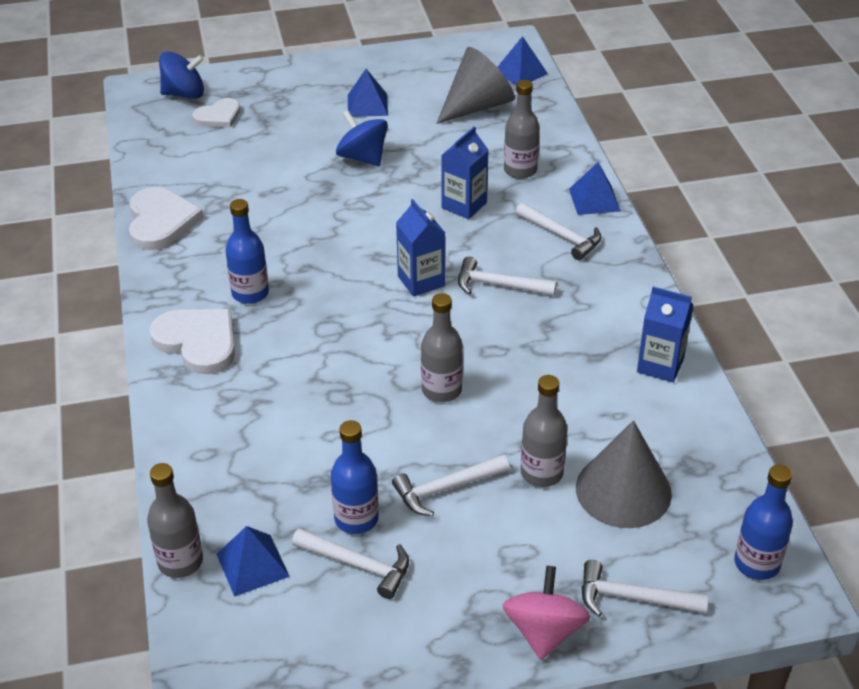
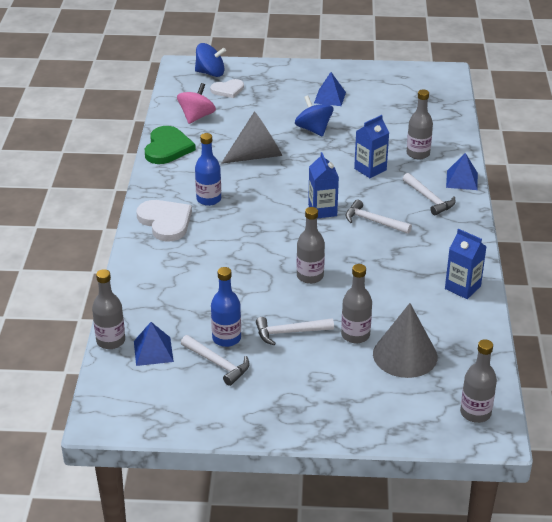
camera: 15 degrees right, 5 degrees down
white heart [129,187,204,250] -> green heart [145,126,196,164]
grey cone [436,47,515,124] -> grey cone moved to [221,111,282,164]
blue pyramid [497,36,548,85] -> none
pink spinning top [503,566,590,660] -> pink spinning top moved to [177,83,216,124]
white hammer [581,560,708,616] -> none
blue bottle [734,465,793,580] -> grey bottle [460,339,497,423]

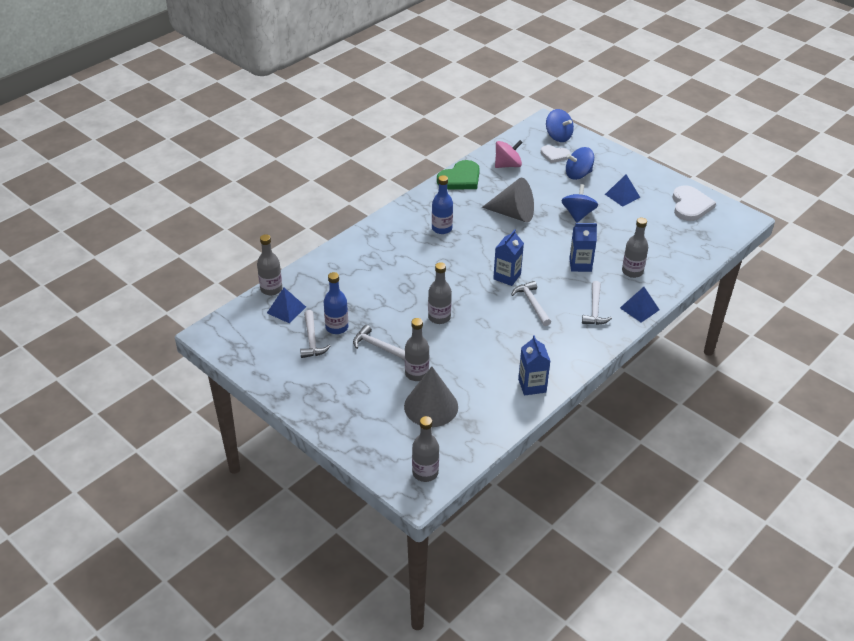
camera: 40 degrees right, 5 degrees up
white heart [136,200,192,241] -> white heart moved to [672,185,716,221]
none -> blue spinning top [566,147,594,180]

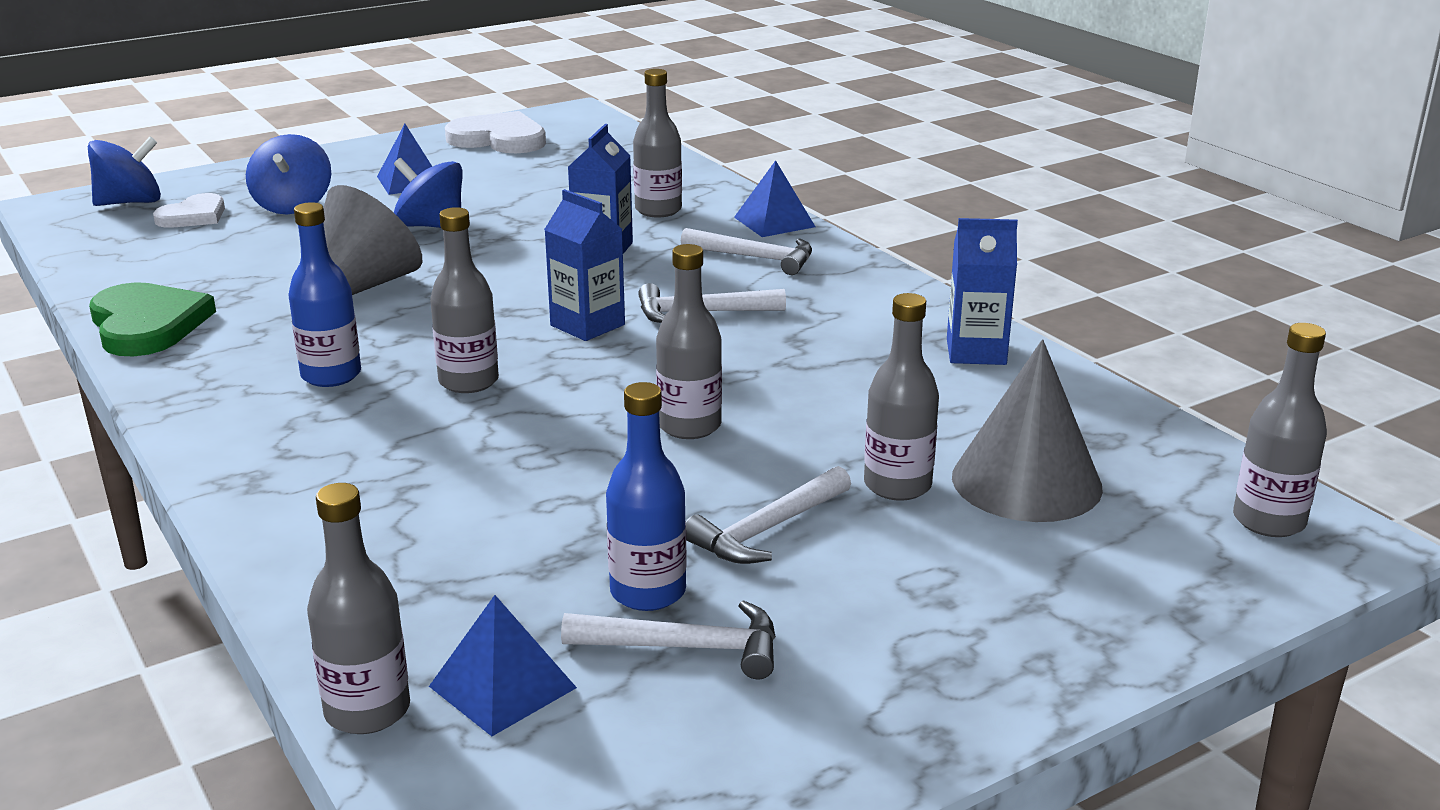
camera: 75 degrees left, 15 degrees down
pink spinning top [495,140,523,168] -> none
none -> grey bottle [430,207,499,393]

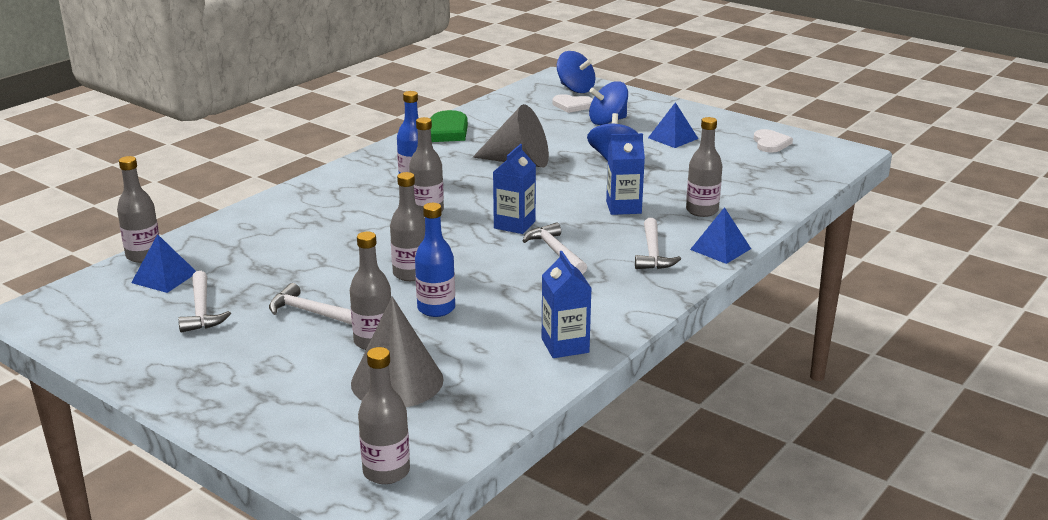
camera: 70 degrees right, 0 degrees up
white heart [445,111,546,153] -> white heart [753,129,793,153], size x0.63
blue bottle [606,382,687,611] -> blue bottle moved to [415,203,455,317]

